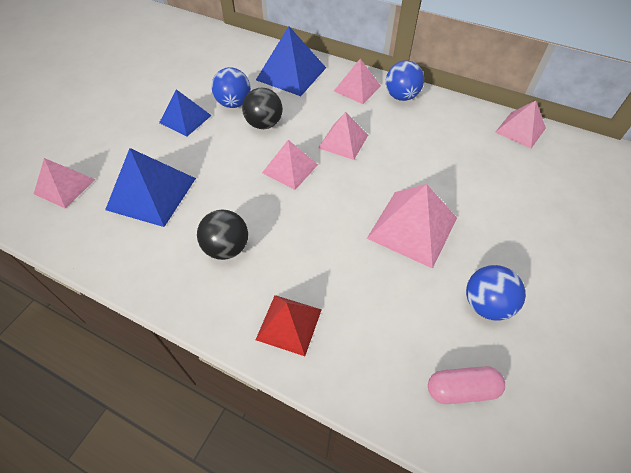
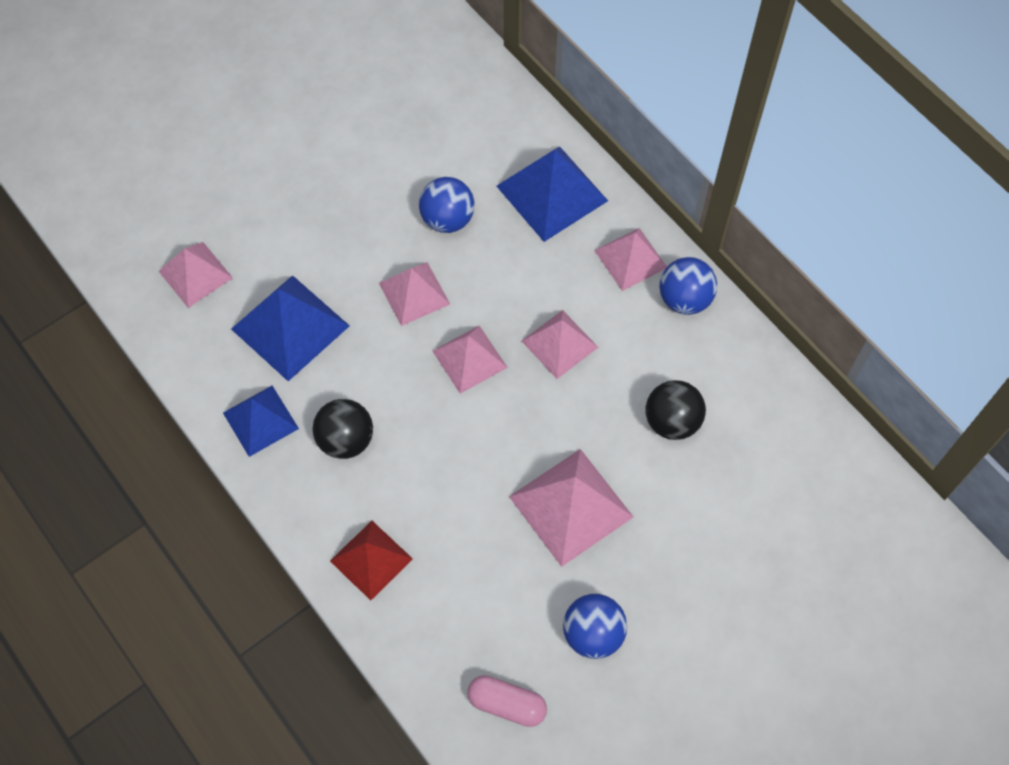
camera: 25 degrees right, 10 degrees up
blue pyramid [159,89,212,137] -> blue pyramid moved to [223,386,299,457]
black ball [242,88,283,129] -> black ball moved to [645,380,706,440]
pink pyramid [495,100,546,149] -> pink pyramid moved to [379,262,450,326]

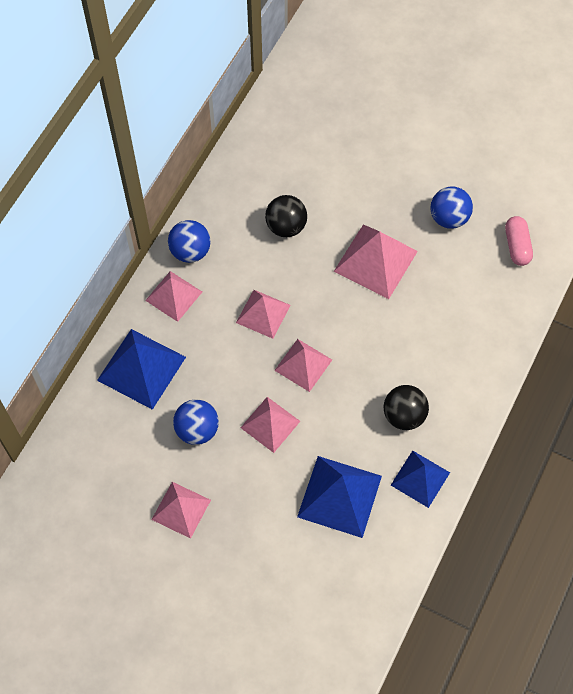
camera: 115 degrees left, 0 degrees up
pink pyramid [159,242,233,308] -> pink pyramid moved to [151,482,211,539]
red pyramid [330,521,413,600] -> none

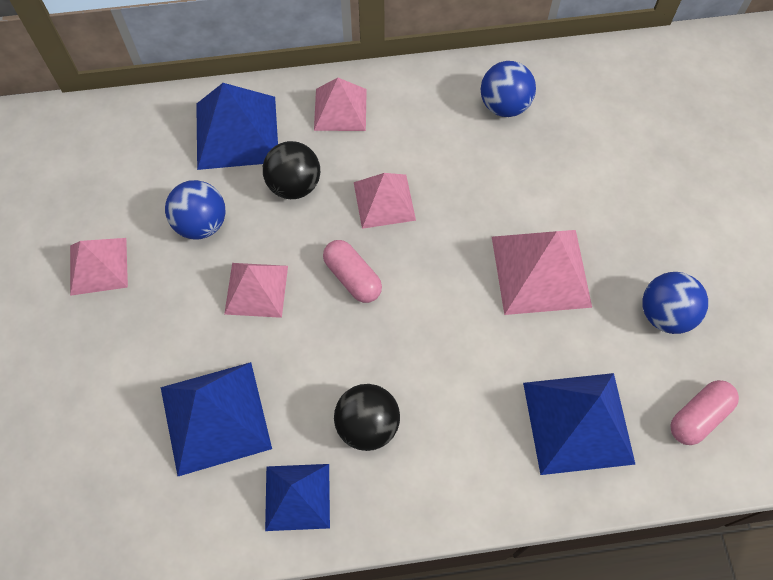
camera: 55 degrees right, 0 degrees up
blue ball [168,220,210,263] -> blue ball moved to [481,61,536,117]
black ball [265,195,307,237] -> black ball moved to [263,141,320,199]
pink pyramid [274,339,332,392] -> pink capsule [323,240,382,303]
none -> blue pyramid [523,373,636,475]

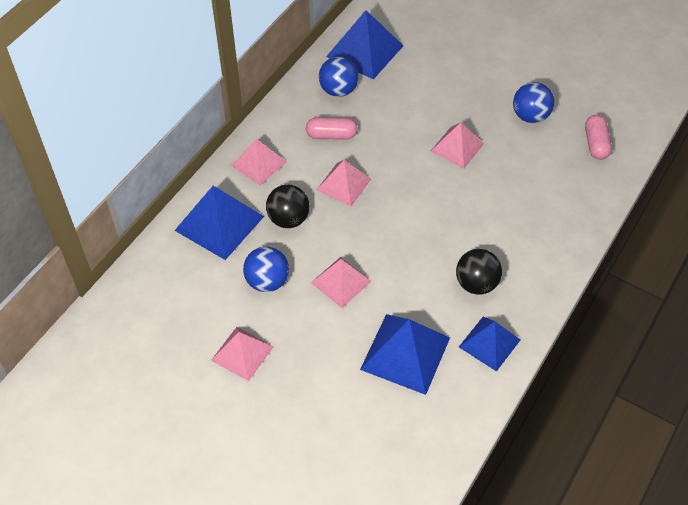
camera: 50 degrees left, 10 degrees down
pink capsule [323,240,382,303] -> pink capsule moved to [306,117,358,140]
pink pyramid [492,230,592,315] -> pink pyramid [430,122,484,169], size x0.65
blue pyramid [523,373,636,475] -> blue pyramid moved to [326,10,403,80]

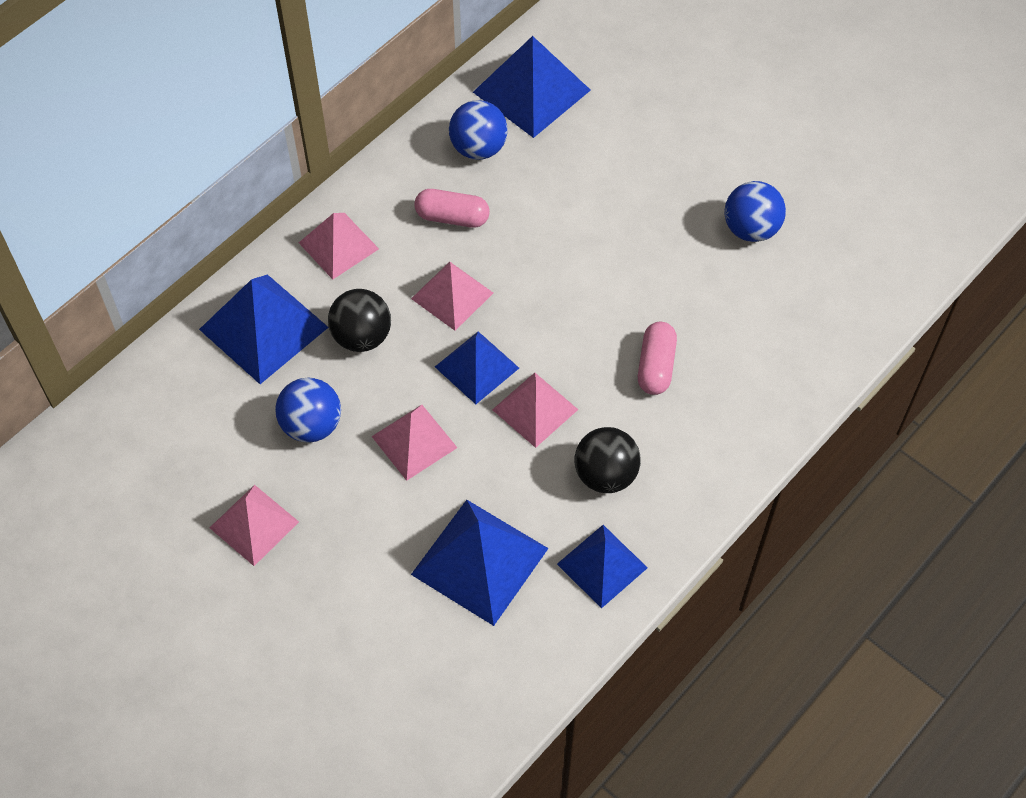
camera: 10 degrees right, 5 degrees up
pink pyramid [430,122,484,169] -> pink pyramid moved to [492,373,579,448]
pink capsule [585,115,612,160] -> pink capsule moved to [638,322,677,395]
none -> blue pyramid [435,331,519,404]

